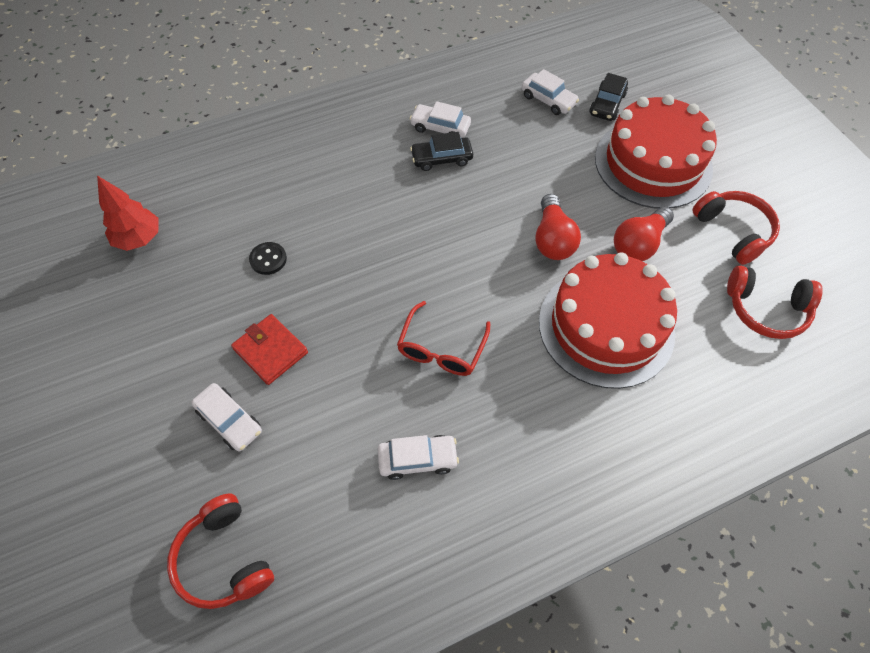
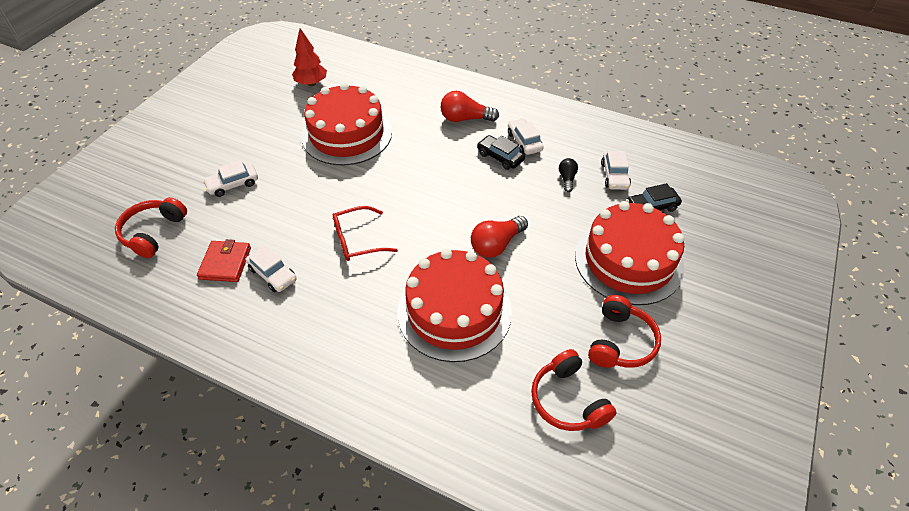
camera: 50 degrees right, 10 degrees down
white car [191,383,262,452] -> white car turned 60 degrees clockwise [203,160,258,197]
red wallet [231,314,308,385] -> red wallet moved to [197,239,251,282]
black button [249,242,287,275] -> red cake [302,83,392,165]
red light bulb [614,207,674,261] -> red light bulb moved to [441,91,499,122]
none -> black light bulb [559,158,578,192]

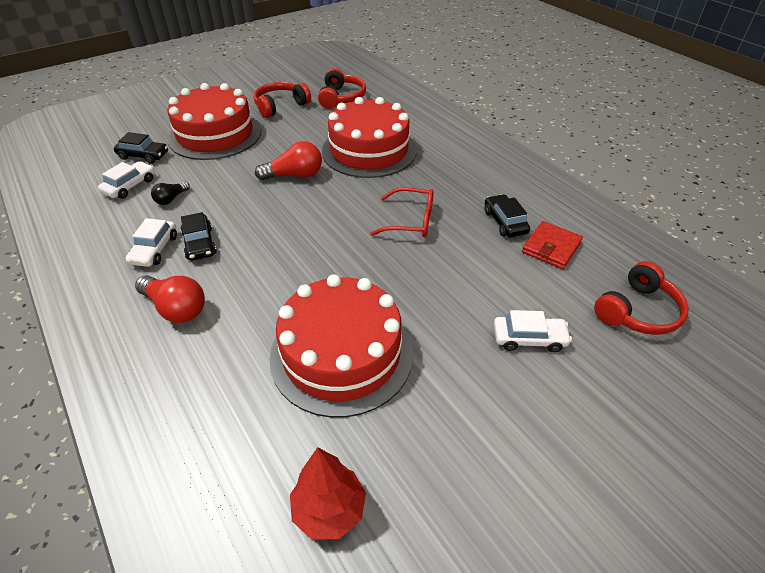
camera: 150 degrees left, 5 degrees down
white car [246,246,297,292] -> black car [484,194,530,237]

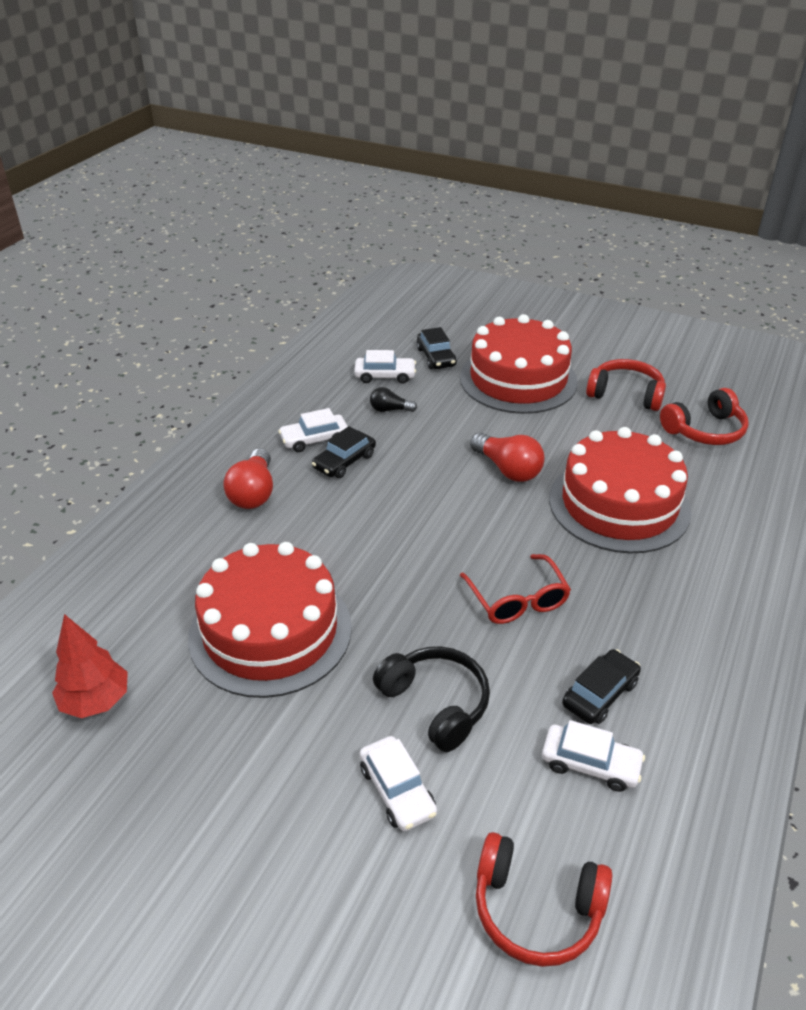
camera: 60 degrees right, 5 degrees down
red wallet [522,221,583,269] -> white car [542,720,645,792]
none -> black headphones [373,646,490,752]

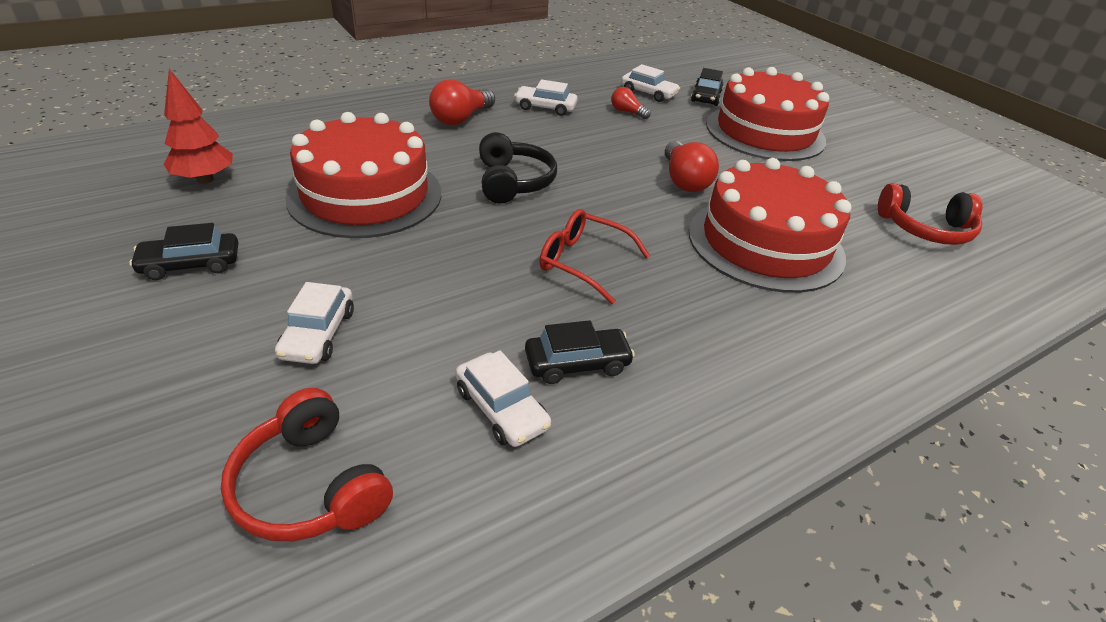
camera: 30 degrees right, 0 degrees up
black car [312,426,376,478] -> black car moved to [129,223,238,280]
black light bulb [370,387,417,412] -> red light bulb [611,87,651,119]
black headphones [373,646,490,752] -> black headphones moved to [479,132,557,204]
red glasses [460,554,571,624] -> red glasses turned 105 degrees clockwise [539,209,650,304]
red headphones [586,359,666,411] -> none

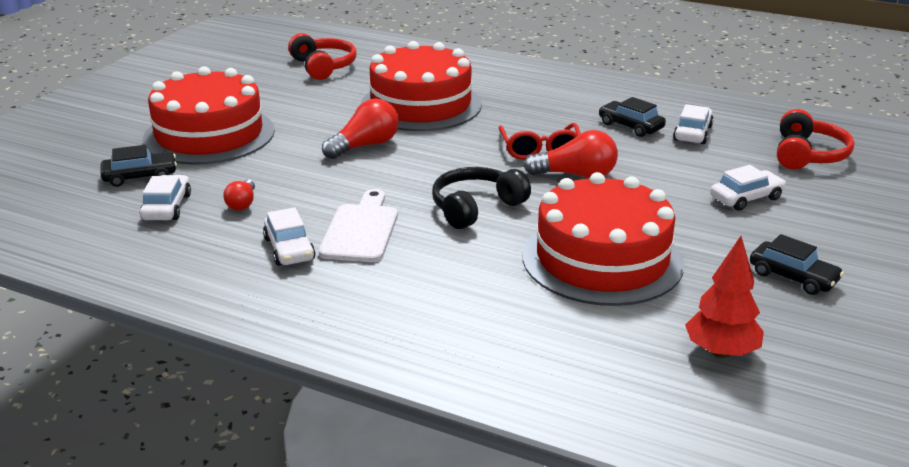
camera: 120 degrees left, 10 degrees down
red light bulb [429,79,495,125] -> red light bulb moved to [523,130,618,178]
none -> white cutting board [319,189,398,262]

